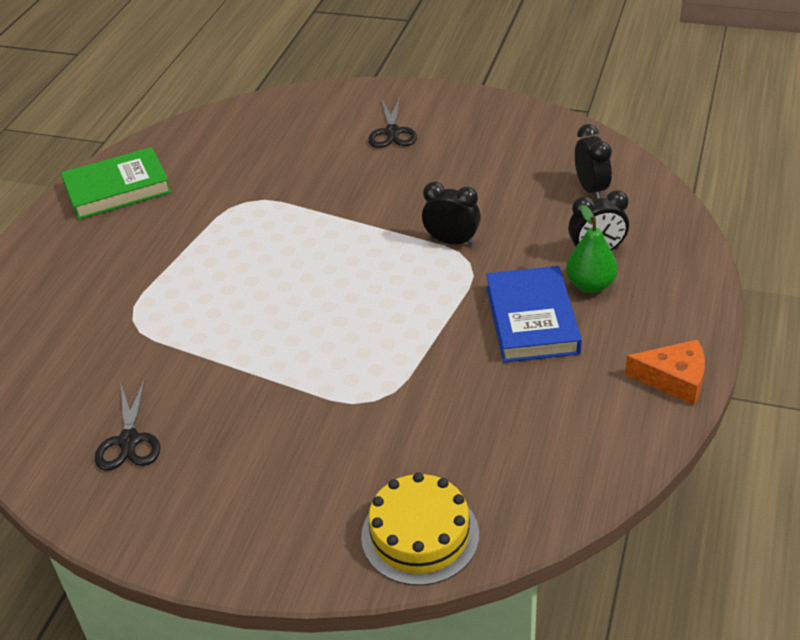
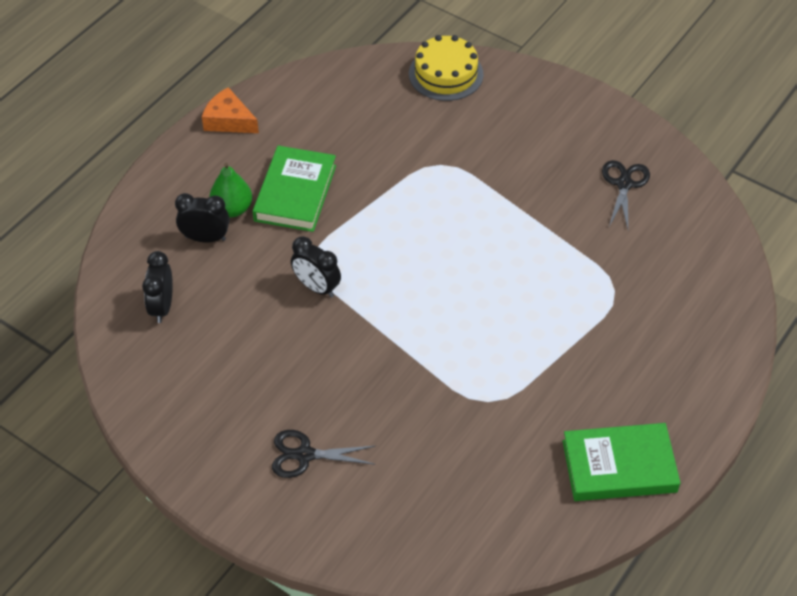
camera: 165 degrees left, 10 degrees up
black scissors [368,96,417,148] -> black scissors turned 105 degrees counterclockwise [272,430,376,478]
blue book [486,266,582,362] -> green book [253,146,336,232]

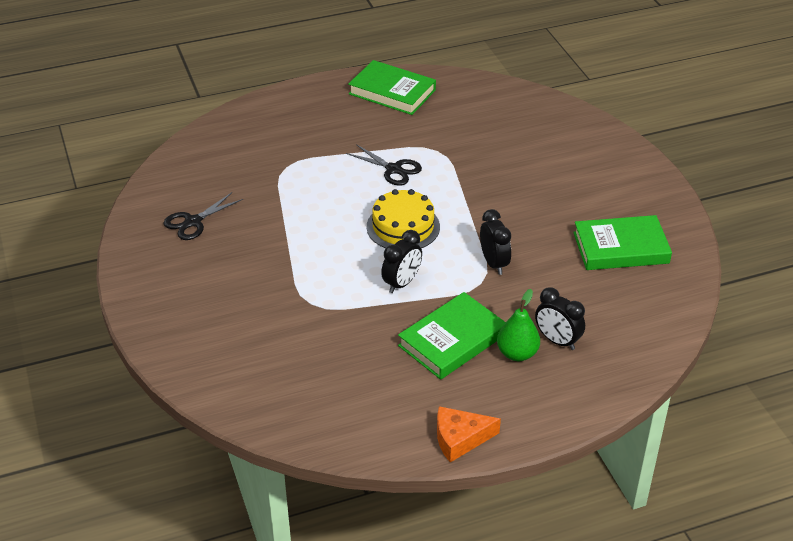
camera: 145 degrees left, 10 degrees down
black clock [142,251,173,323] -> black clock moved to [381,230,422,293]
orange cheese [202,87,259,133] -> orange cheese turned 105 degrees clockwise [437,406,501,462]
black scissors [272,430,376,478] -> black scissors moved to [346,144,422,186]
yellow cake [409,35,483,101] -> yellow cake moved to [367,189,440,248]
none -> green book [573,215,672,270]

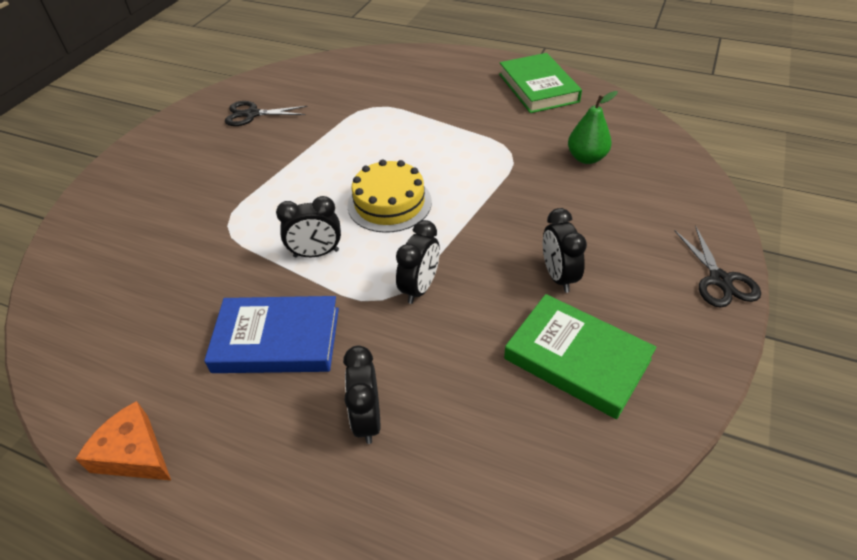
camera: 45 degrees right, 5 degrees up
black scissors [346,144,422,186] -> black scissors moved to [674,225,761,308]
green book [398,292,506,380] -> blue book [204,296,339,373]
green pear [497,289,540,361] -> green pear moved to [568,91,618,164]
none -> black clock [543,208,587,293]

